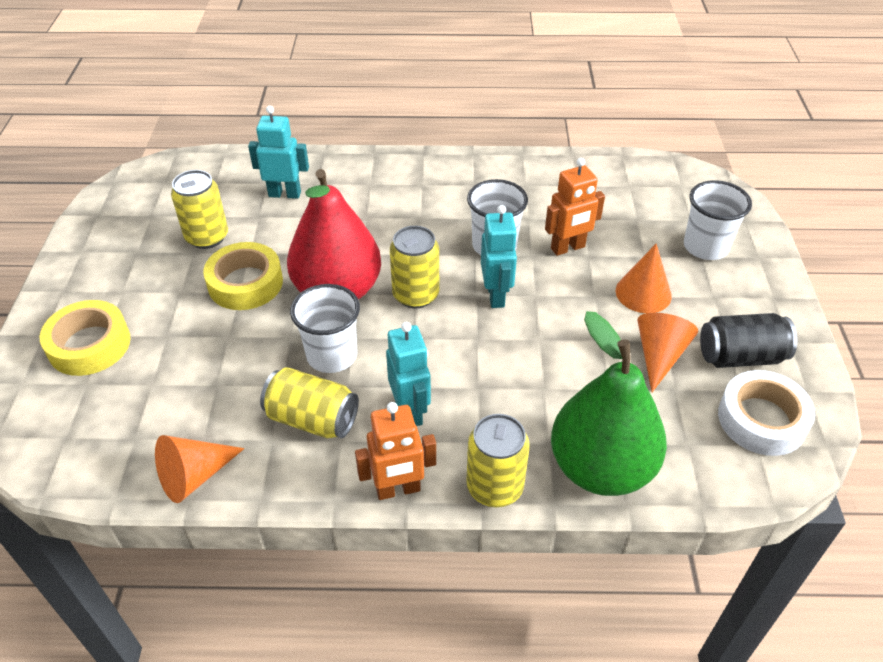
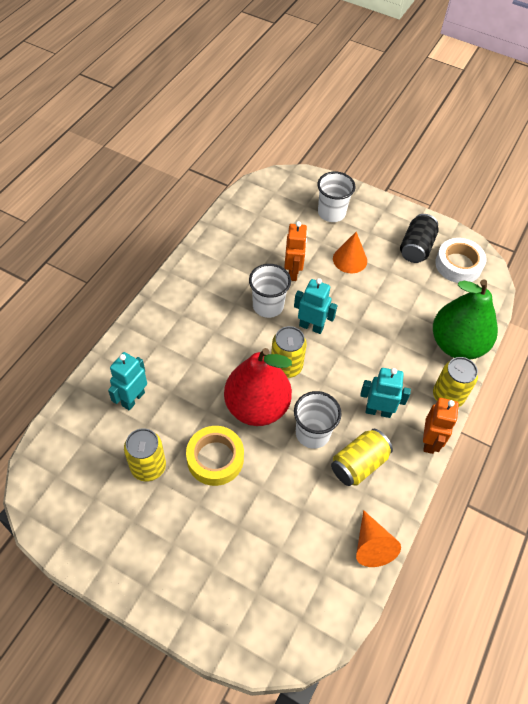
camera: 65 degrees left, 10 degrees up
yellow tape [40,300,131,376] -> none
orange cone [637,313,698,392] -> none

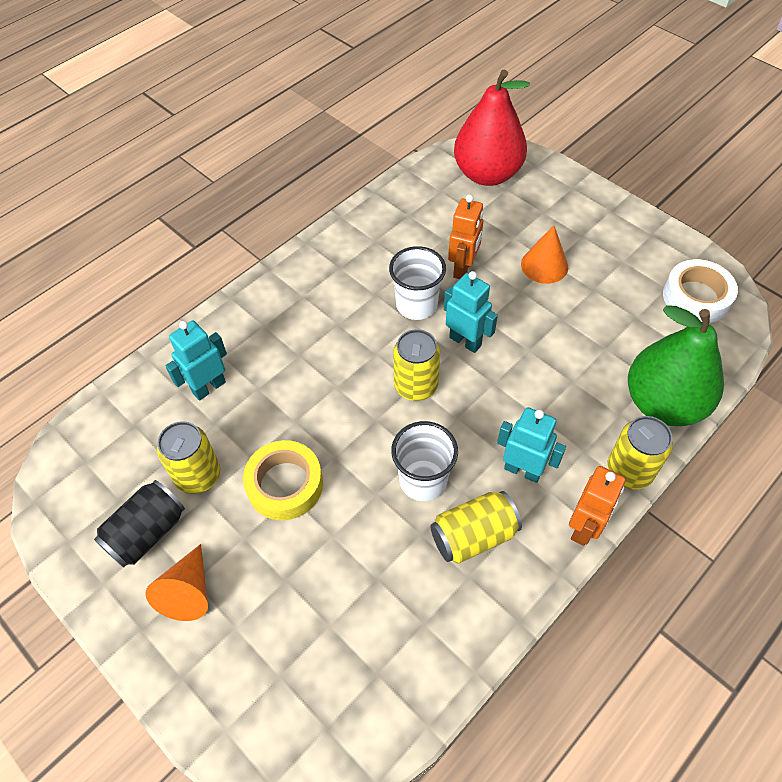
camera: 20 degrees right, 0 degrees up
red pear [224,348,292,426] -> red pear moved to [454,70,530,186]
white cup [317,172,356,222] -> none
orange cone [356,510,401,567] -> orange cone moved to [145,544,208,621]
black can [400,214,439,263] -> black can moved to [94,480,185,568]

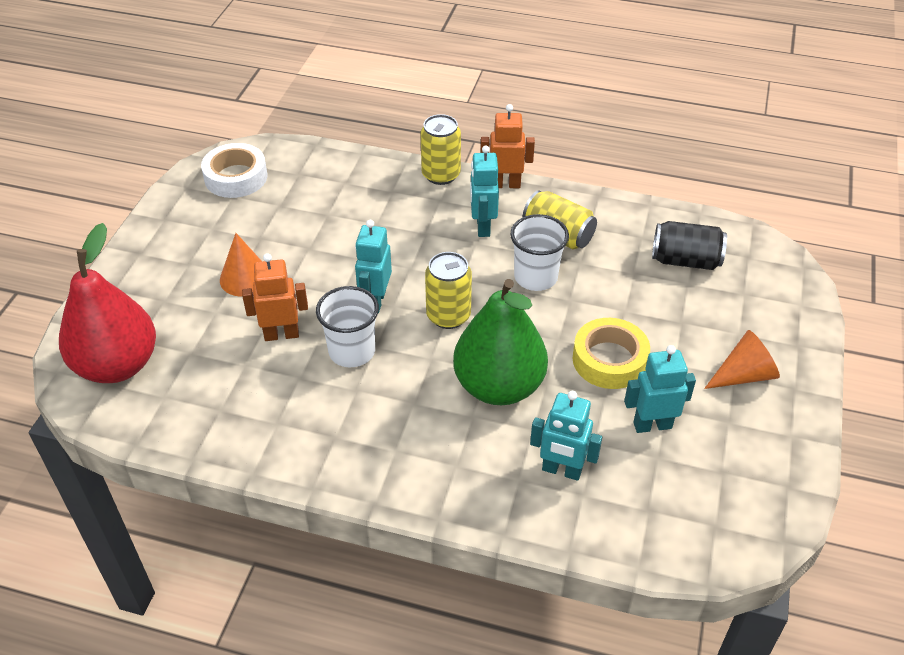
camera: 120 degrees left, 10 degrees down
black can [94,480,185,568] -> black can moved to [652,221,727,270]
yellow can [157,421,220,494] -> turquoise robot [624,345,696,433]
green pear [628,305,724,426] -> green pear moved to [453,279,548,405]

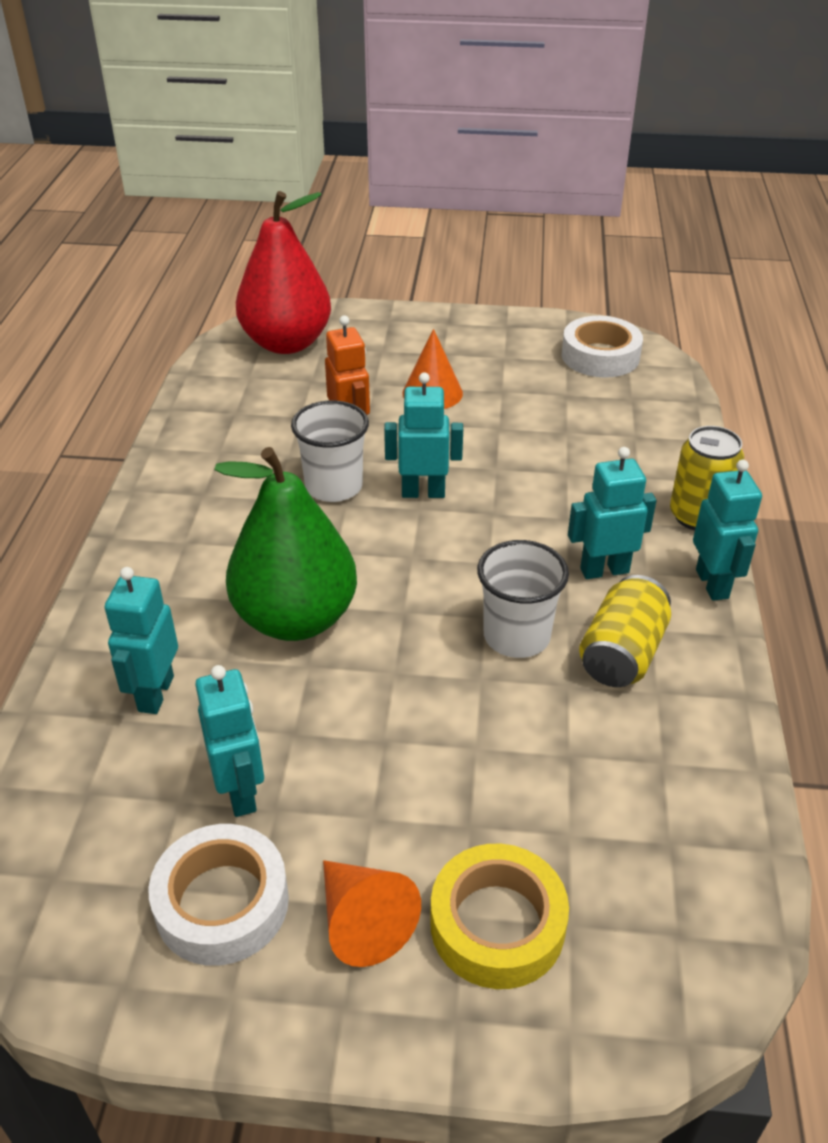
camera: 80 degrees right, 5 degrees down
yellow can [425,252,472,329] -> none
orange robot [481,104,535,188] -> turquoise robot [693,460,762,601]
yellow tape [572,318,650,389] -> yellow tape moved to [430,844,569,989]
black can [652,221,727,270] -> none
none -> white tape [149,824,289,966]

